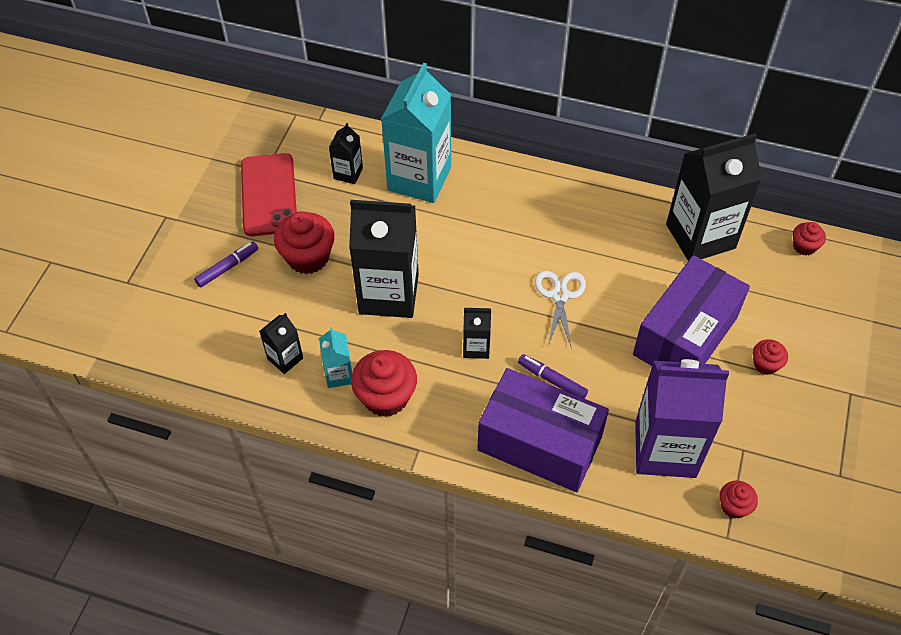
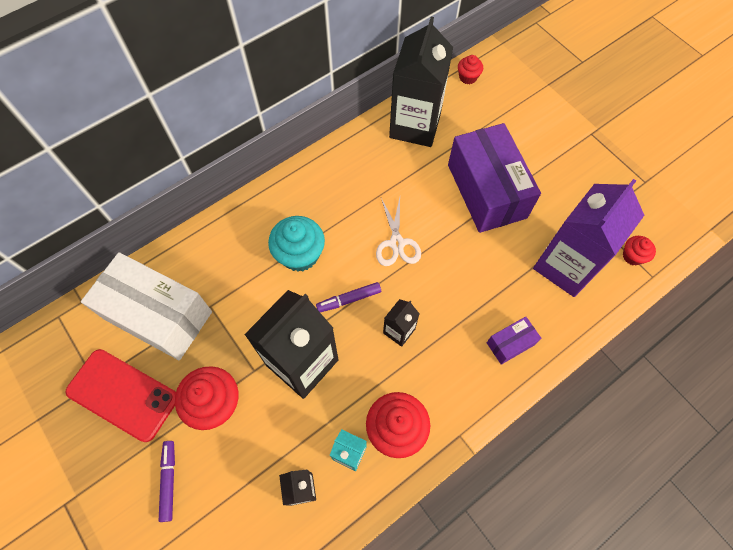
camera: 55 degrees left, 10 degrees up
black carton [329,123,363,184] -> white box [81,252,212,360]
turquoise carton [381,63,451,203] -> none
purple box [477,368,609,492] -> purple box [487,317,542,365], size x0.44
purple marker [518,354,588,399] -> purple marker moved to [316,282,381,313]
white scissors [535,271,586,349] -> white scissors turned 135 degrees counterclockwise [376,197,421,266]
red cupcake [753,339,788,375] -> none
none -> turquoise cupcake [268,216,325,272]

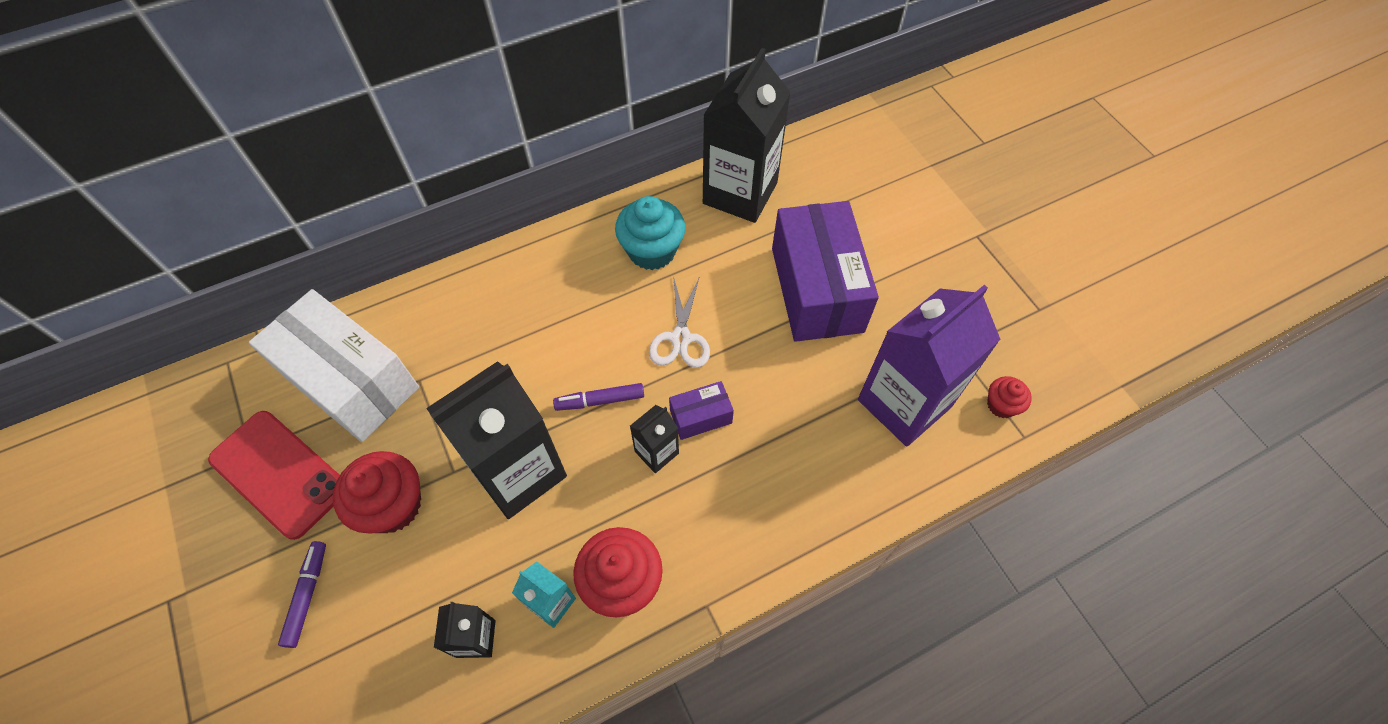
camera: 10 degrees right, 5 degrees down
turquoise cupcake [268,216,325,272] -> turquoise cupcake moved to [615,196,685,270]
red cupcake [458,55,483,84] -> none
purple box [487,317,542,365] -> purple box moved to [669,381,734,440]

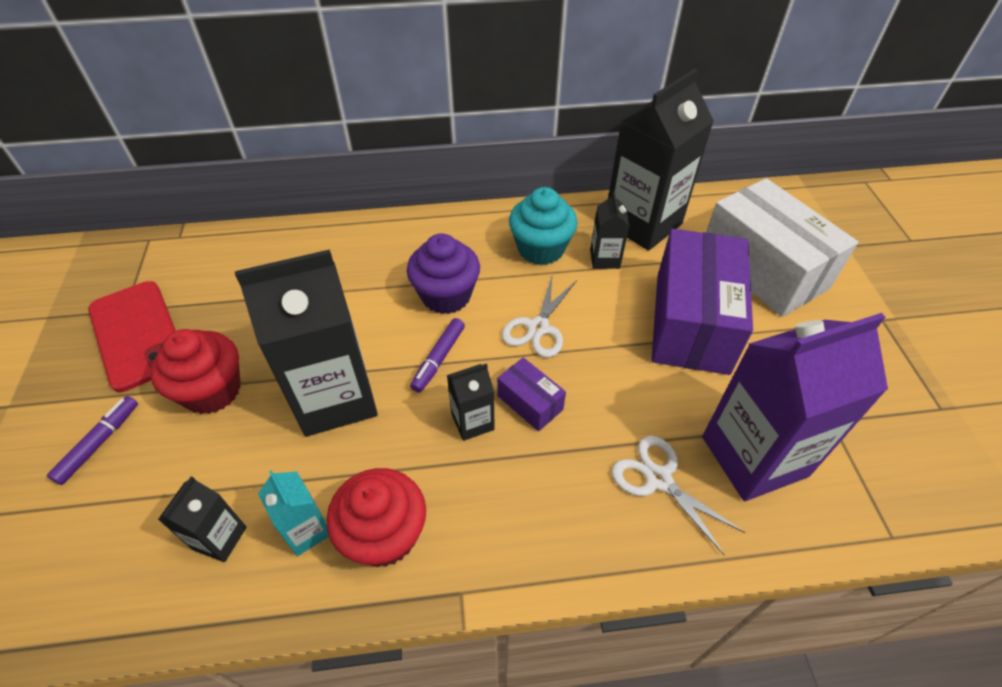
camera: 20 degrees right, 10 degrees down
white box [249,289,419,442] -> white box moved to [706,178,858,317]
purple marker [553,383,644,411] -> purple marker turned 75 degrees counterclockwise [410,318,465,393]
purple box [669,381,734,440] -> purple box turned 45 degrees clockwise [497,357,566,431]
red cupcake [987,376,1032,418] -> none
none -> purple cupcake [407,233,480,314]
none -> black carton [590,192,629,269]
none -> white scissors [611,436,745,556]

